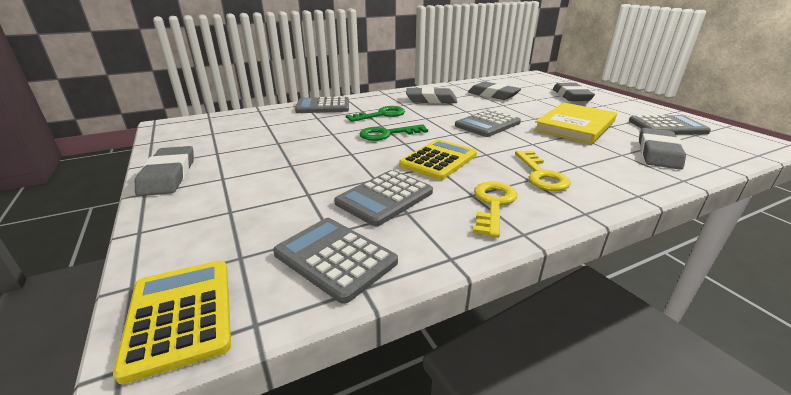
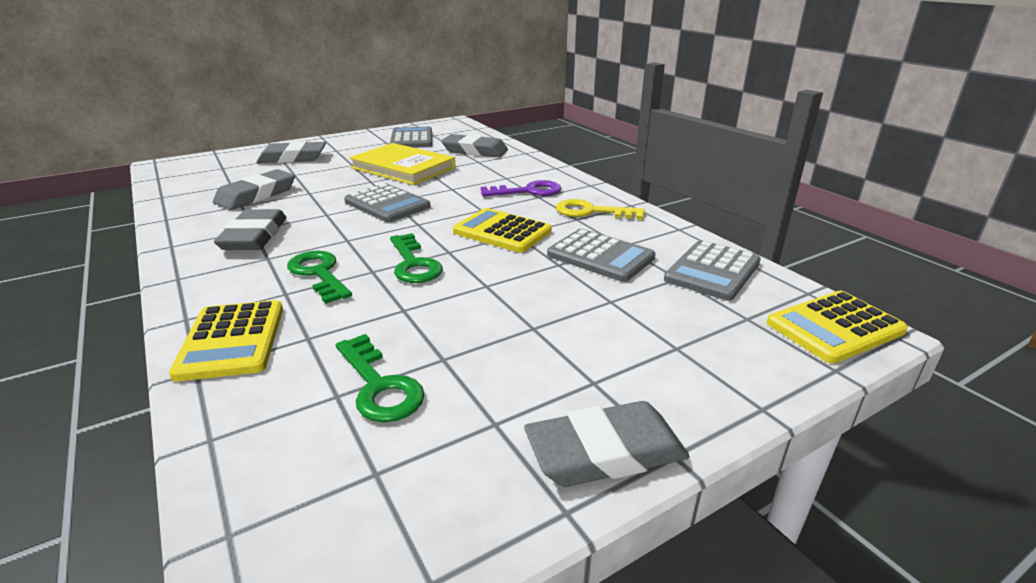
camera: 95 degrees left, 0 degrees up
grey calculator [295,96,349,113] -> yellow calculator [169,300,283,382]
yellow key [515,150,571,191] -> purple key [481,180,562,197]
none -> green key [336,334,425,422]

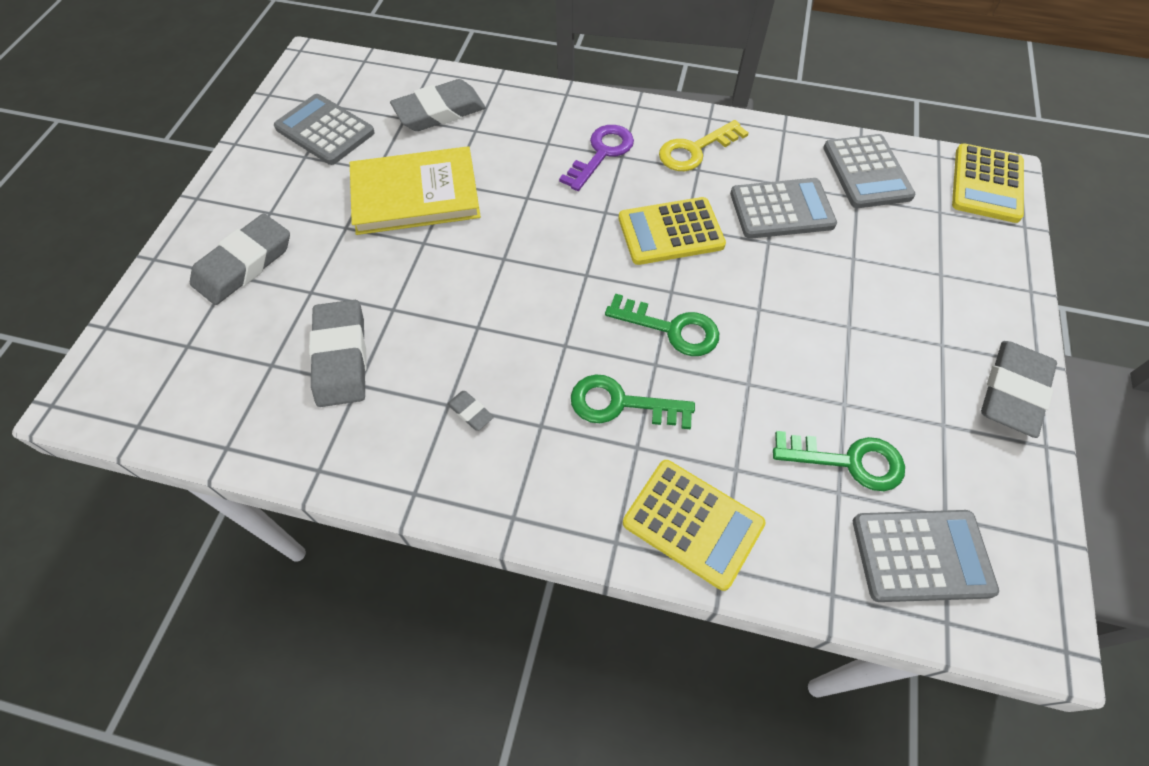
camera: 45 degrees left, 30 degrees up
grey eraser [214,209,287,250] -> grey eraser [447,391,494,431], size x0.43
grey calculator [344,184,430,222] -> grey calculator moved to [853,510,999,602]

